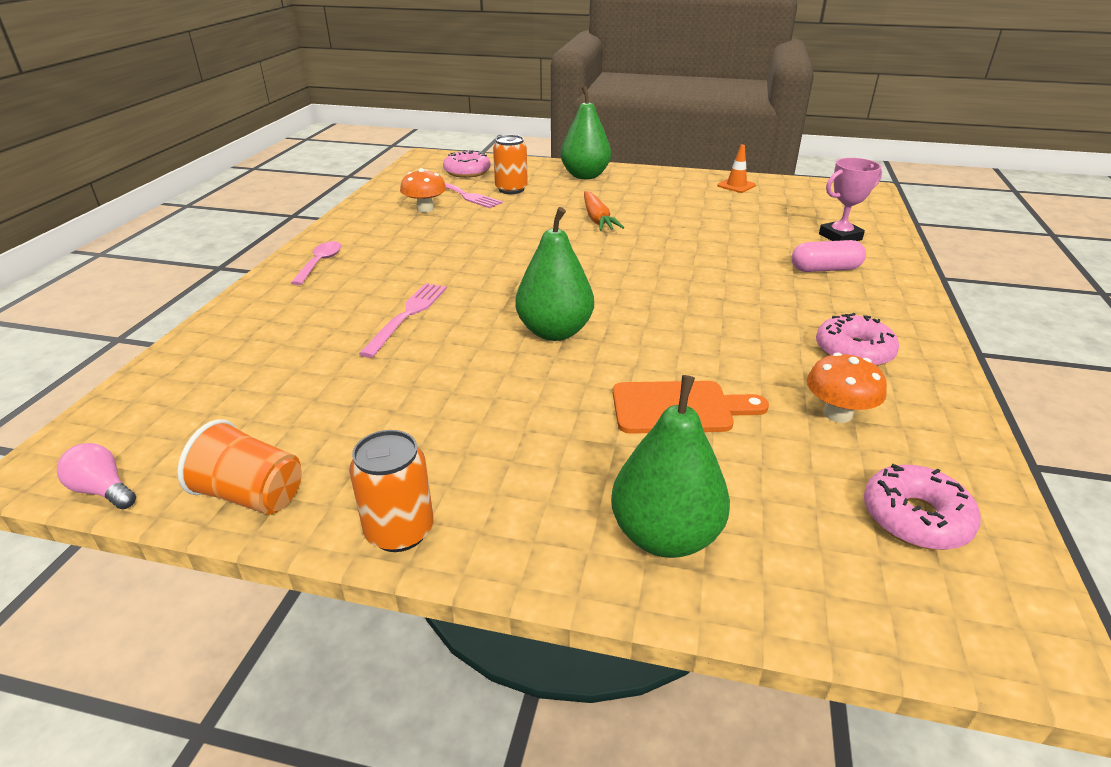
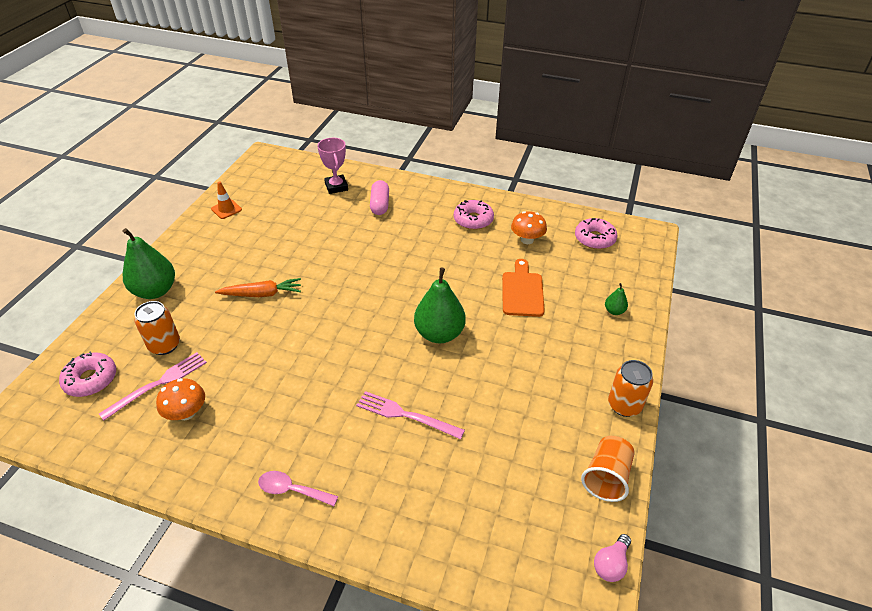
camera: 85 degrees left, 10 degrees up
green pear [611,375,730,558] -> green pear [605,283,628,315], size x0.46

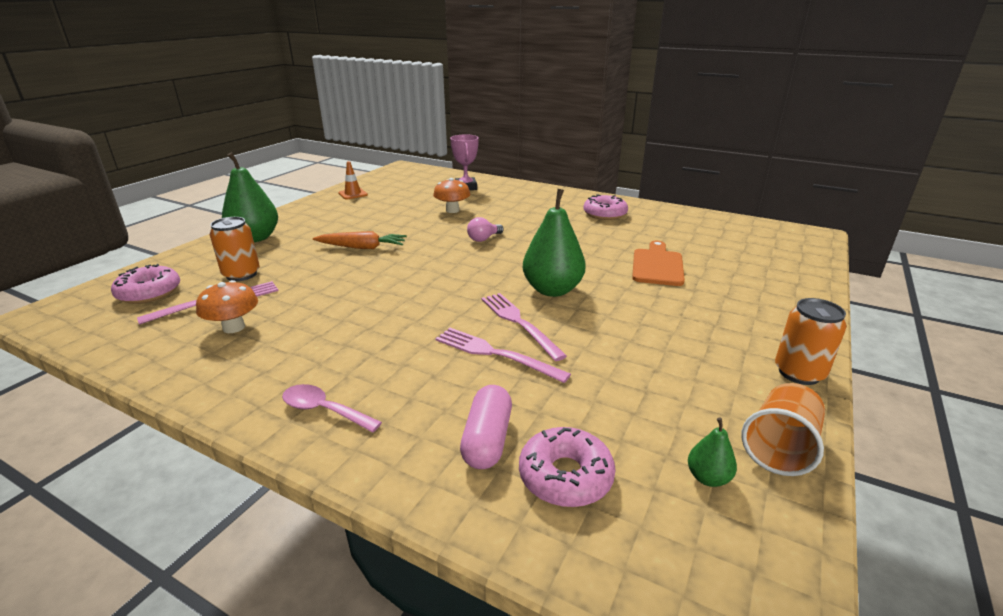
camera: 10 degrees right, 15 degrees down
pink capsule [370,180,389,215] -> pink capsule moved to [460,385,512,469]
orange mushroom [511,211,547,244] -> orange mushroom moved to [433,178,470,213]
pink donut [575,218,617,249] -> pink donut moved to [519,427,616,507]
pink light bulb [594,534,631,582] -> pink light bulb moved to [467,217,504,242]
green pear [605,283,628,315] -> green pear moved to [688,418,737,487]
none -> pink fork [481,293,567,361]

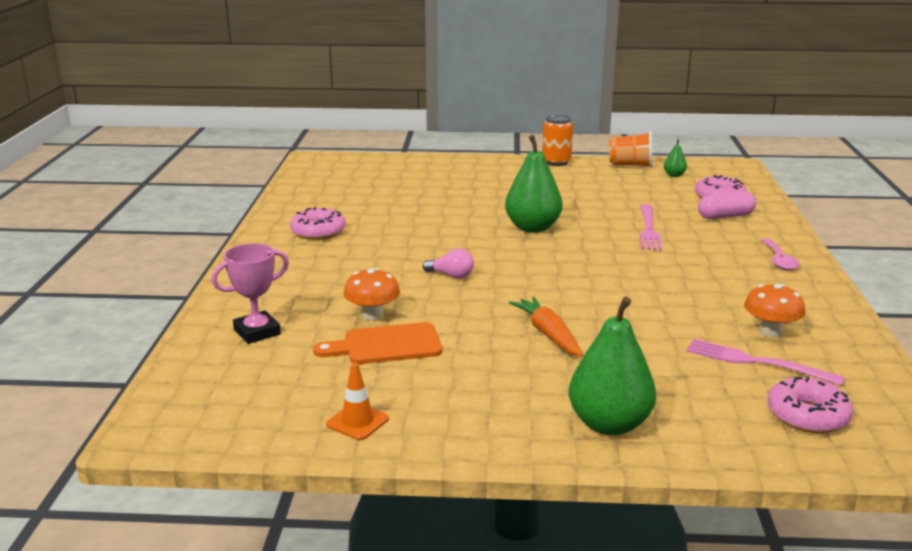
camera: 115 degrees left, 5 degrees down
orange can [210,217,260,281] -> none
pink fork [481,293,567,361] -> none
orange cutting board [632,241,685,286] -> orange cutting board moved to [313,322,442,364]

